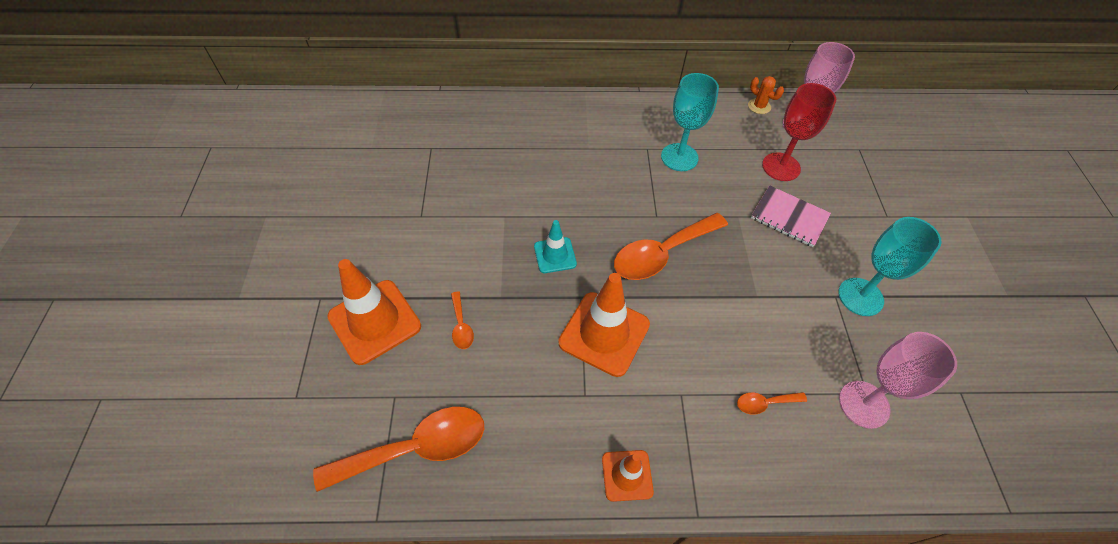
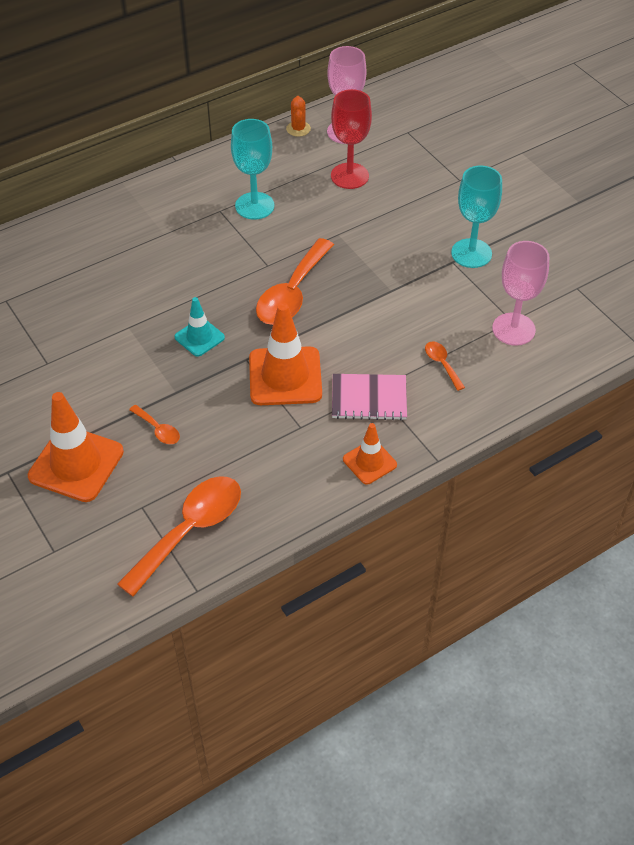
camera: 30 degrees left, 5 degrees down
orange spoon [737,392,807,415] -> orange spoon turned 105 degrees clockwise [425,341,465,391]
orange cactus [748,76,784,114] -> orange cactus turned 75 degrees clockwise [286,96,311,137]
pink notebook [751,185,831,247] -> pink notebook moved to [332,374,407,420]

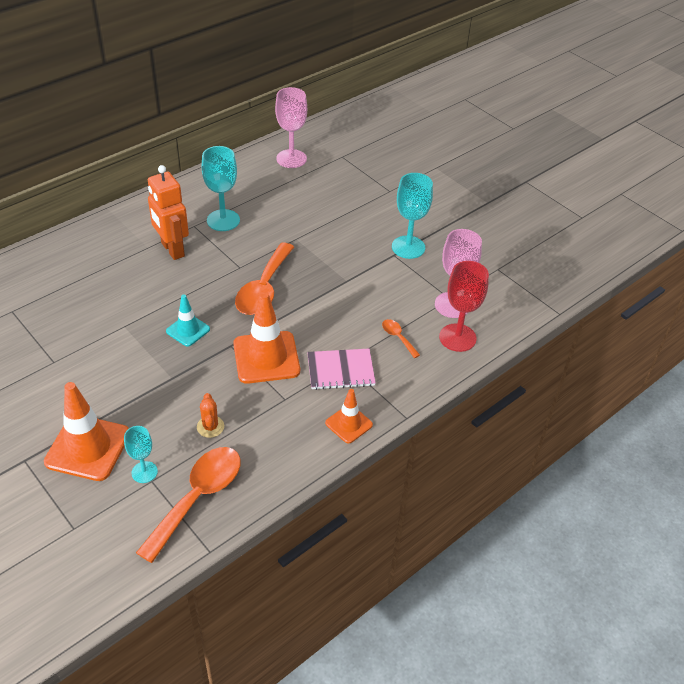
camera: 10 degrees left, 5 degrees down
orange spoon [129,405,180,444] -> none
orange cactus [286,96,311,137] -> orange cactus moved to [197,393,224,438]
red goblet [331,89,372,189] -> red goblet moved to [439,261,489,352]
none -> turquoise goblet [124,426,158,483]
none -> orange robot [148,165,189,260]

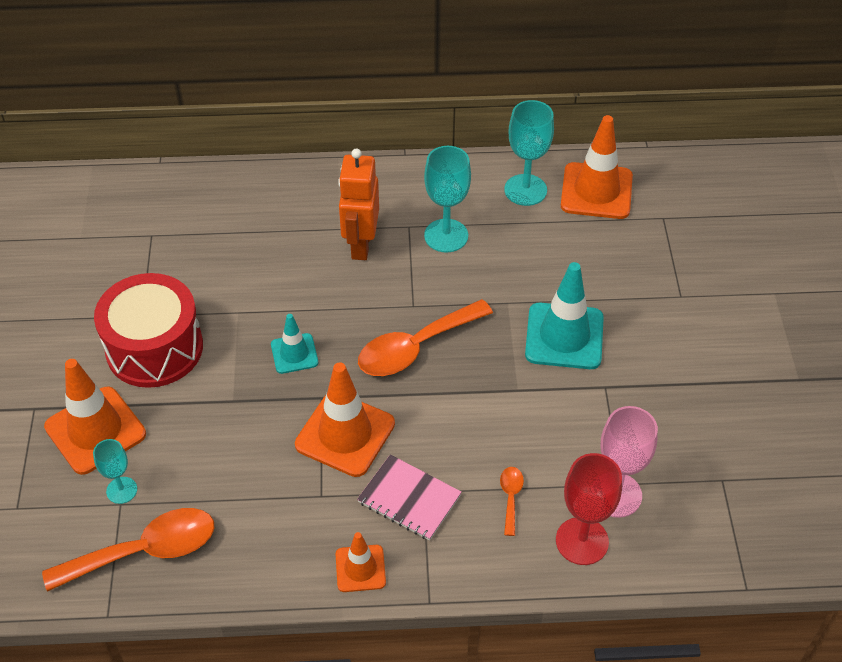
camera: 40 degrees right, 5 degrees up
orange cactus [197,393,224,438] -> none
pink goblet [275,87,307,168] -> orange traffic cone [561,115,633,219]
turquoise goblet [392,173,433,259] -> turquoise goblet moved to [504,100,554,206]
none -> red drum [94,273,203,388]
none -> turquoise traffic cone [525,262,604,369]

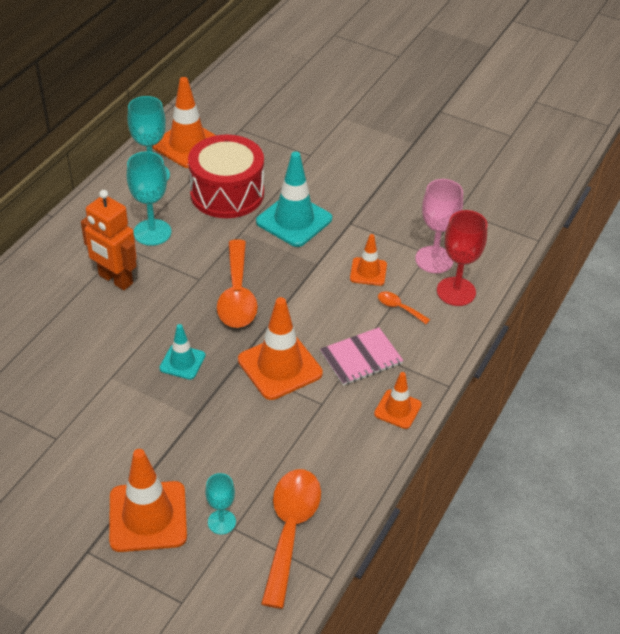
camera: 60 degrees left, 5 degrees down
red drum [94,273,203,388] -> red drum moved to [188,135,264,218]
none -> orange traffic cone [350,234,387,286]

